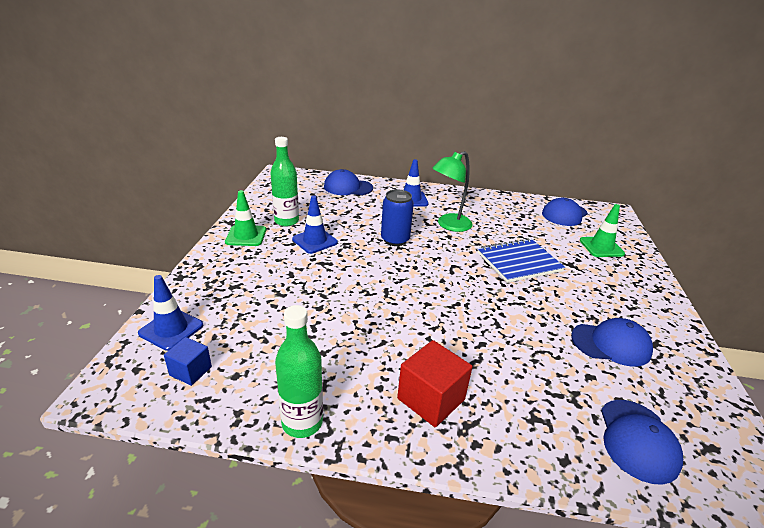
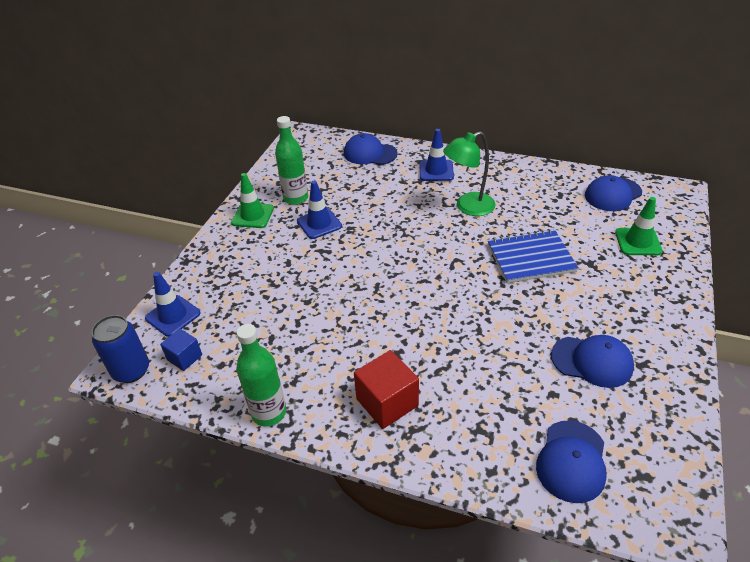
camera: 15 degrees right, 10 degrees up
blue can [381,189,414,246] -> blue can moved to [92,315,149,383]

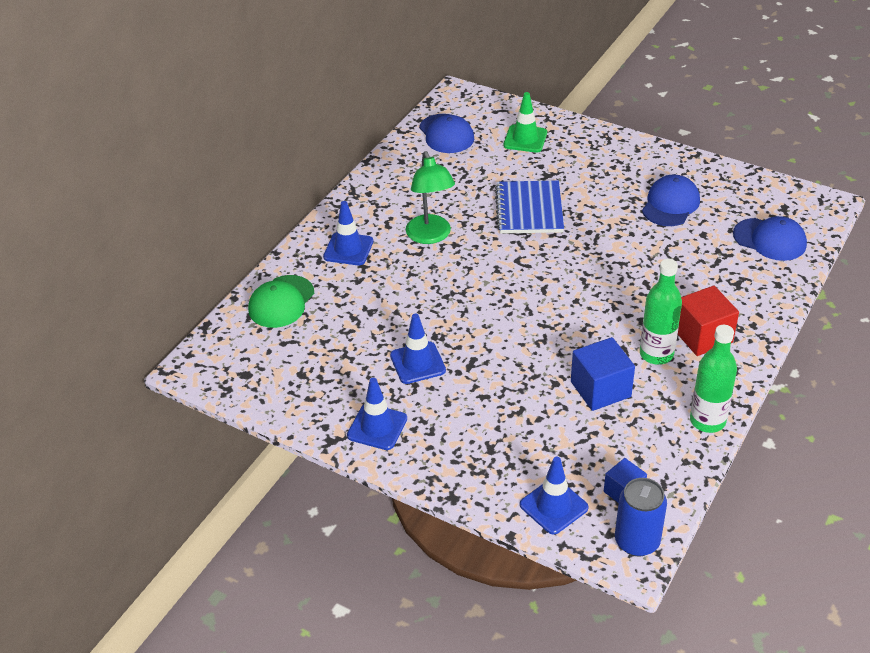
camera: 80 degrees left, 0 degrees up
green traffic cone [231,173,274,228] -> blue traffic cone [347,378,407,450]
green bottle [275,116,308,205] -> green bottle moved to [640,259,682,365]
blue cap [344,133,398,165] -> green cap [248,275,314,328]
none -> blue cube [571,337,635,411]

